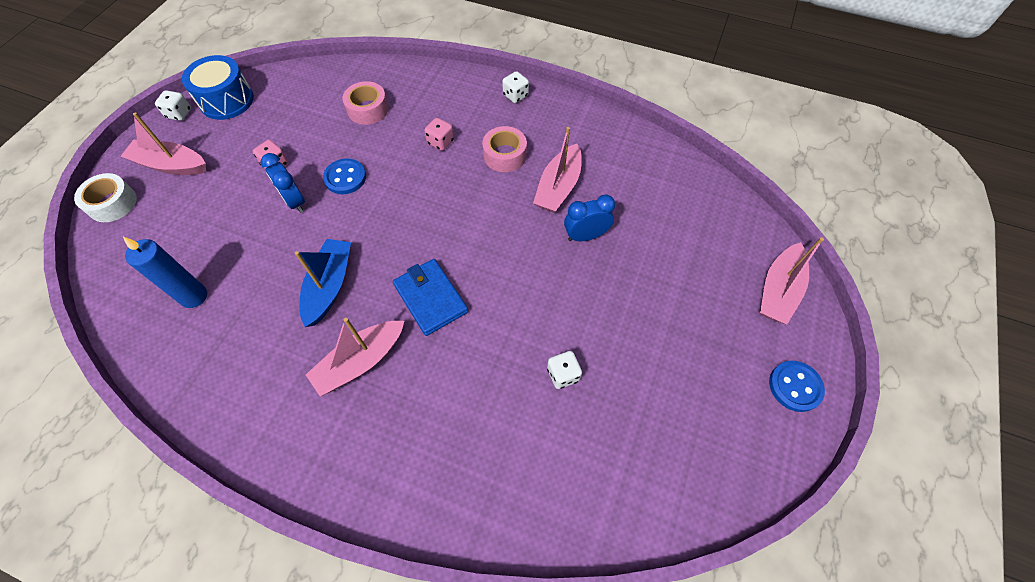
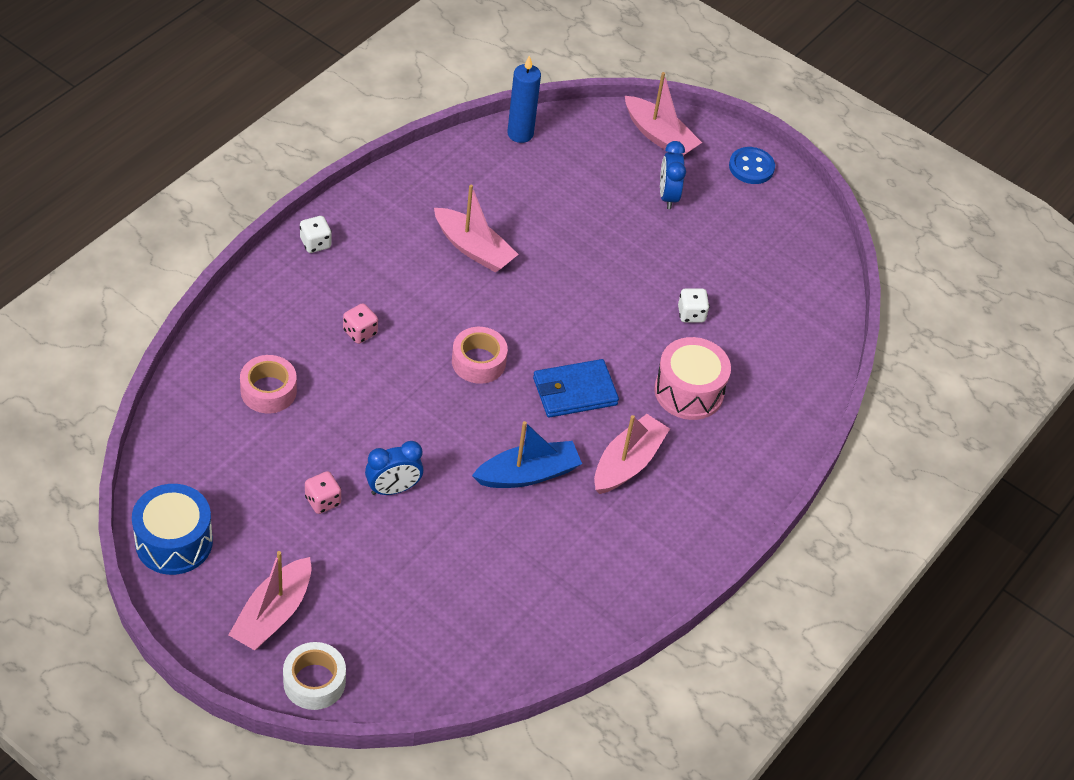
camera: 80 degrees left, 10 degrees down
blue candle [123,237,207,308] -> blue candle moved to [507,55,541,143]
white dice [155,90,191,121] -> none
blue boat [295,239,351,327] -> blue boat turned 135 degrees clockwise [472,421,582,488]
pink boat [306,318,404,396] -> pink boat turned 120 degrees counterclockwise [594,414,670,494]
blue button [323,158,366,194] -> none
pink tape [482,126,527,172] -> pink tape moved to [452,327,508,384]
blue clock [564,195,615,241] -> blue clock moved to [660,141,686,209]
none -> pink drum [654,337,731,420]

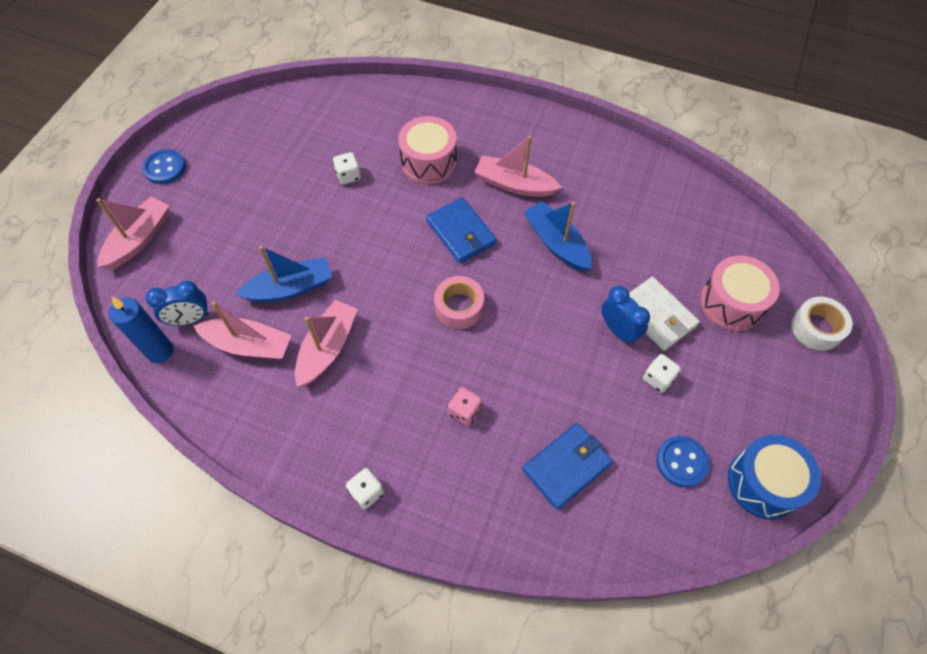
camera: 100 degrees left, 10 degrees up
pink boat [229,551,312,650] -> pink boat moved to [193,301,292,359]
pink tape [240,355,297,413] -> blue wallet [522,423,613,510]
pink dice [305,471,341,514] -> white dice [643,354,681,393]
blue clock [660,141,686,209] -> blue clock moved to [146,281,209,326]
none -> blue boat [235,246,332,302]
none -> white wallet [629,277,700,351]
none -> blue button [656,436,710,487]
none -> pink drum [700,256,780,331]

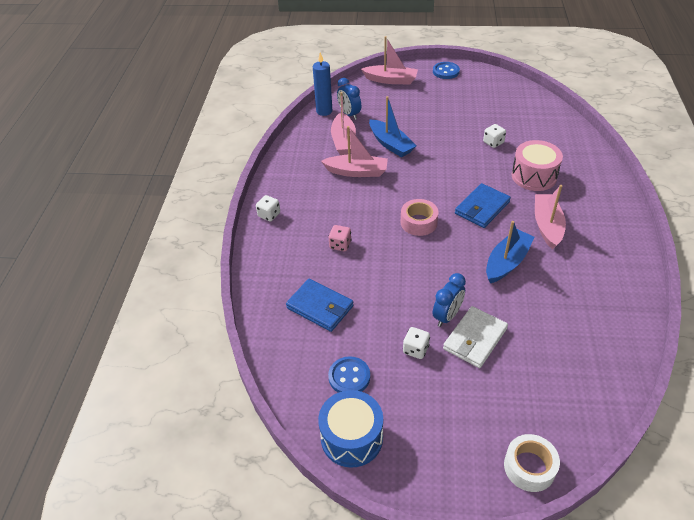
camera: 75 degrees right, 15 degrees down
pink drum [700,256,780,331] -> none

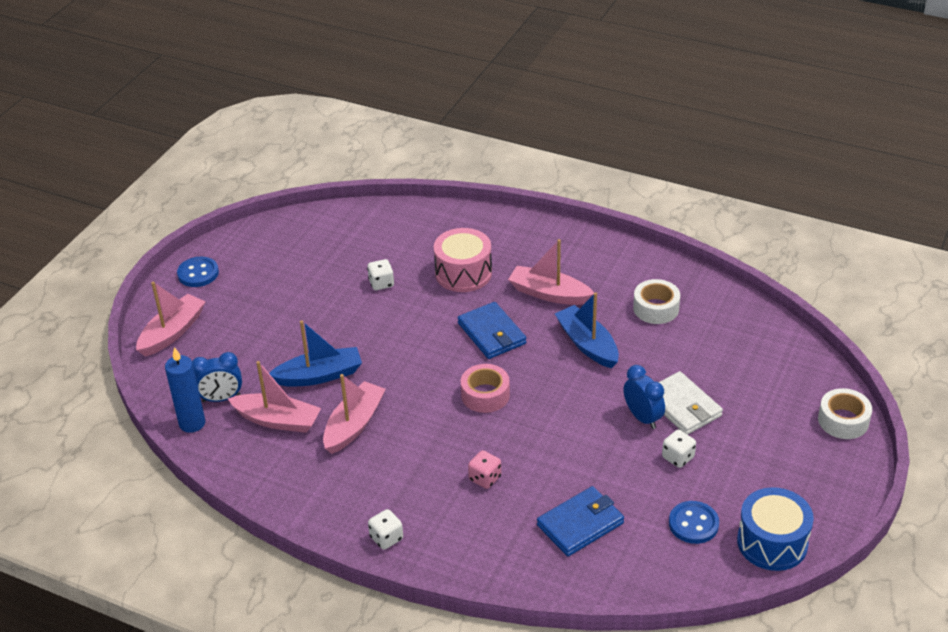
camera: 70 degrees left, 5 degrees down
none -> white tape [633,279,680,324]

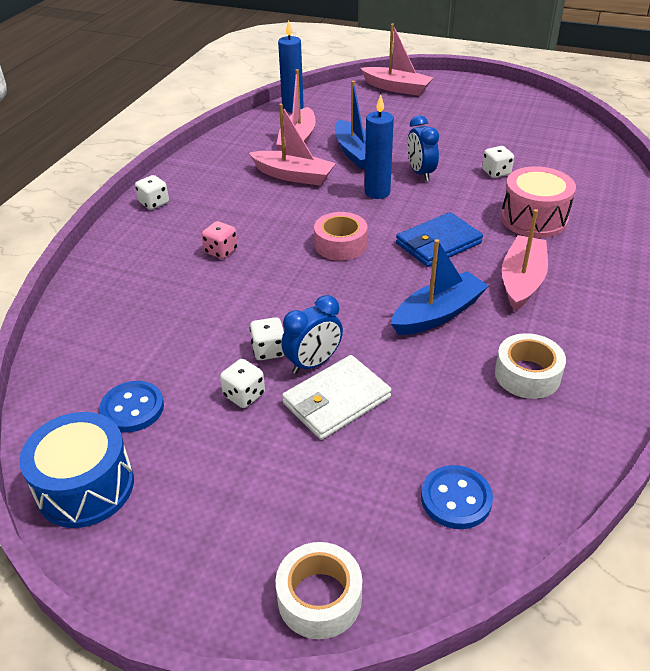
camera: 85 degrees right, 0 degrees up
blue button [177,257,219,287] -> blue button moved to [421,465,493,529]
blue clock [192,352,242,402] -> blue clock moved to [407,115,439,181]
blue wallet [537,486,624,556] -> none
none -> white dice [250,317,284,360]
none -> blue candle [365,95,394,199]

